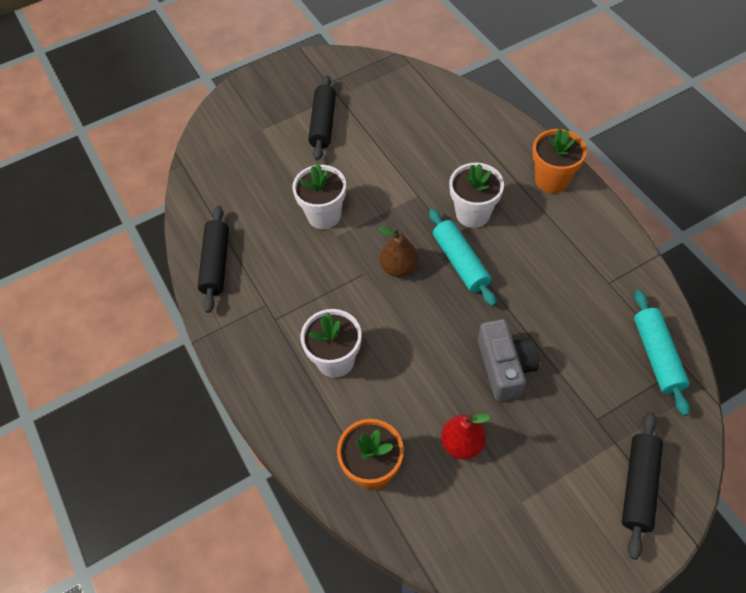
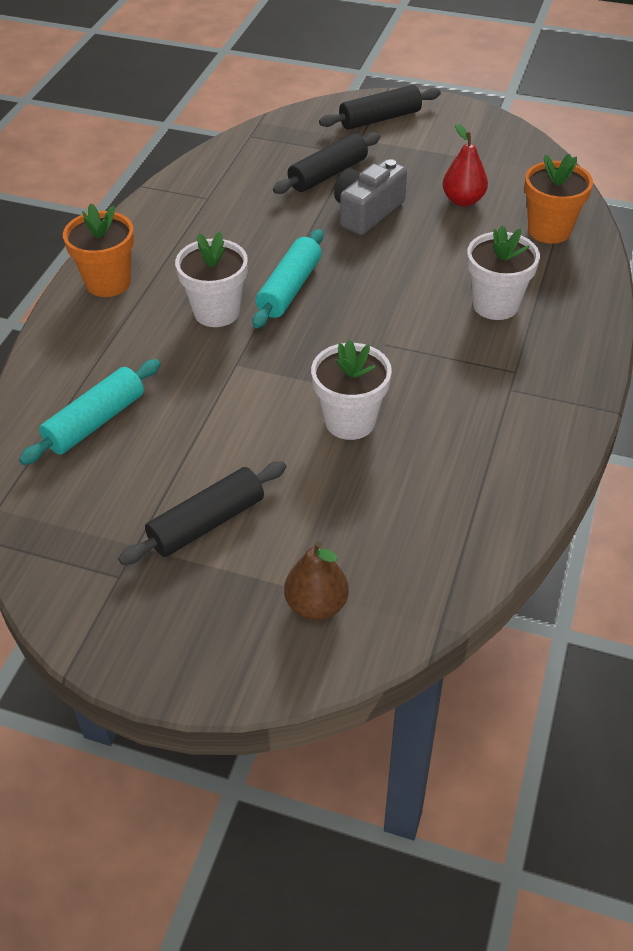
camera: 135 degrees left, 10 degrees down
black rolling pin [198,206,229,313] -> black rolling pin moved to [273,132,380,194]
brown pear [378,227,418,277] -> brown pear moved to [284,541,349,620]
turquoise rolling pin [634,290,690,416] -> turquoise rolling pin moved to [19,359,160,465]

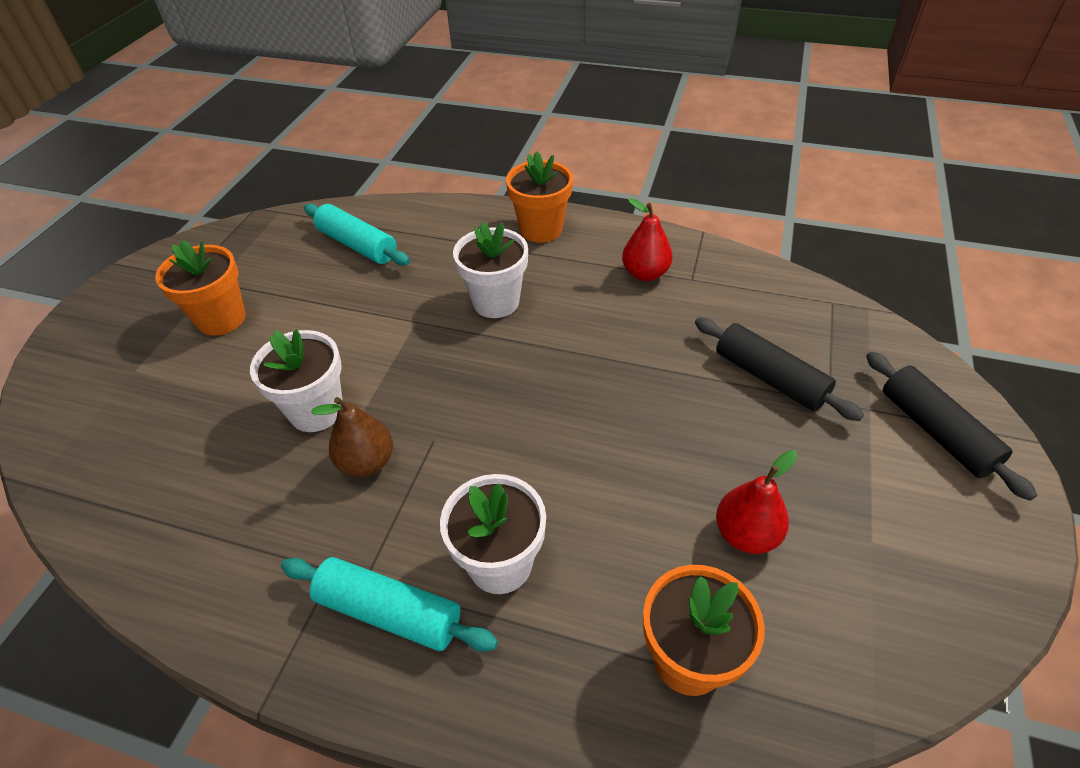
camera: 90 degrees right, 0 degrees up
black rolling pin [118,461,286,565] -> orange flower pot [155,240,246,336]
turquoise rolling pin [252,229,323,328] -> turquoise rolling pin moved to [281,557,498,652]
brown pear [284,541,349,620] -> brown pear moved to [311,397,393,477]
grey camera [334,159,407,235] -> none
none -> red pear [622,198,673,281]

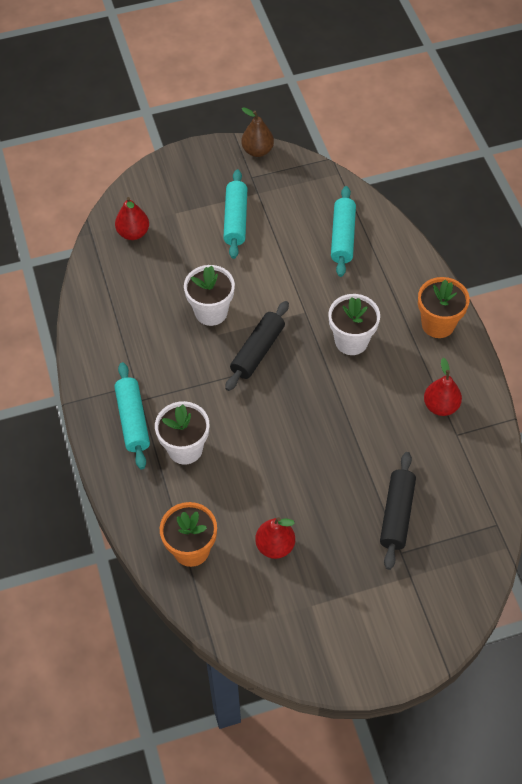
camera: 55 degrees right, 10 degrees up
orange flower pot [155,240,246,336] -> turquoise rolling pin [223,169,247,259]
brown pear [311,397,393,477] -> brown pear moved to [241,107,274,157]
black rolling pin [866,351,1037,501] -> black rolling pin moved to [225,301,289,391]
none -> red pear [115,197,149,240]

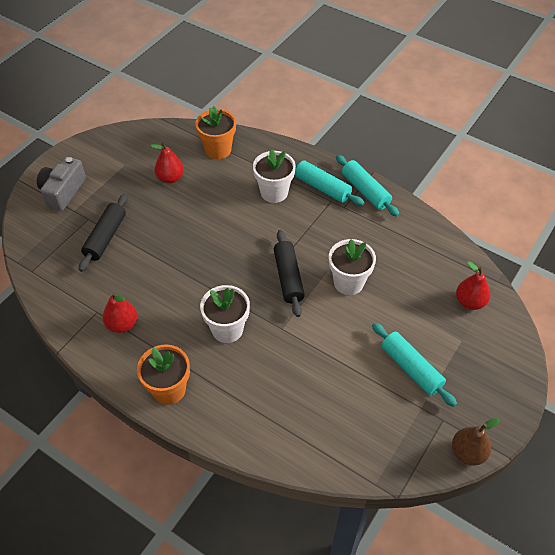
camera: 140 degrees right, 5 degrees down
turquoise rolling pin [331,186,356,277] -> turquoise rolling pin moved to [336,155,399,217]
black rolling pin [380,452,416,570] -> black rolling pin turned 45 degrees clockwise [79,194,128,272]
none -> grey camera [37,157,86,211]

